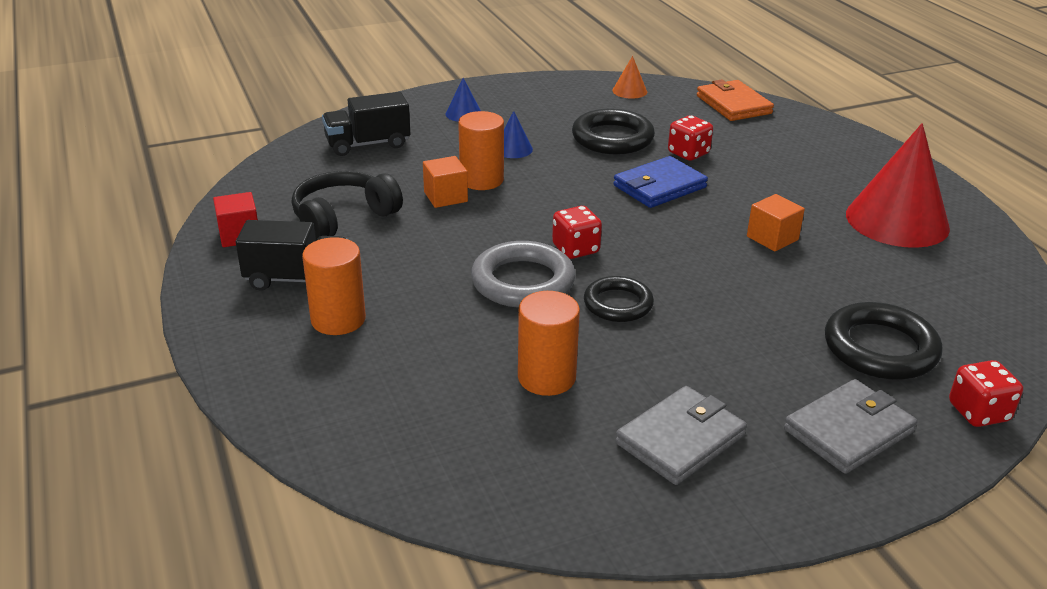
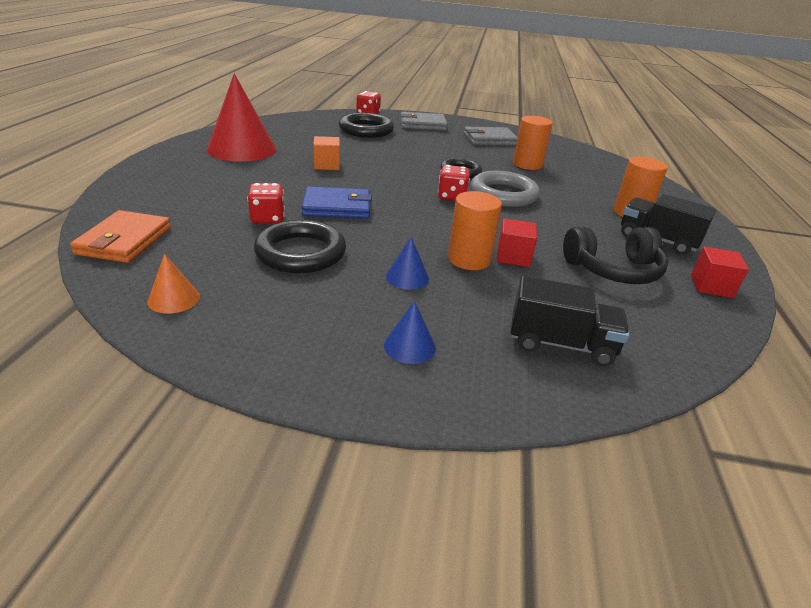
camera: 150 degrees left, 0 degrees up
orange cube [423,156,468,208] -> red cube [497,218,537,267]

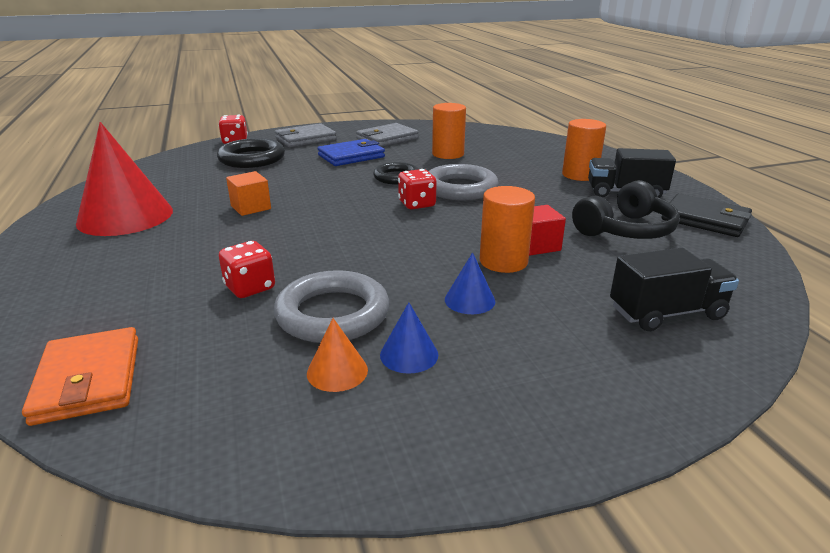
camera: 25 degrees left, 5 degrees down
orange cone [147,254,200,314] -> orange cone moved to [307,318,368,392]
black ring [254,220,346,273] -> grey ring [274,270,389,343]
blue wallet [301,186,372,219] -> blue wallet moved to [317,139,385,166]
blue cone [384,301,436,364] -> blue cone moved to [380,302,438,374]
red cube [691,246,749,298] -> black wallet [661,193,752,237]

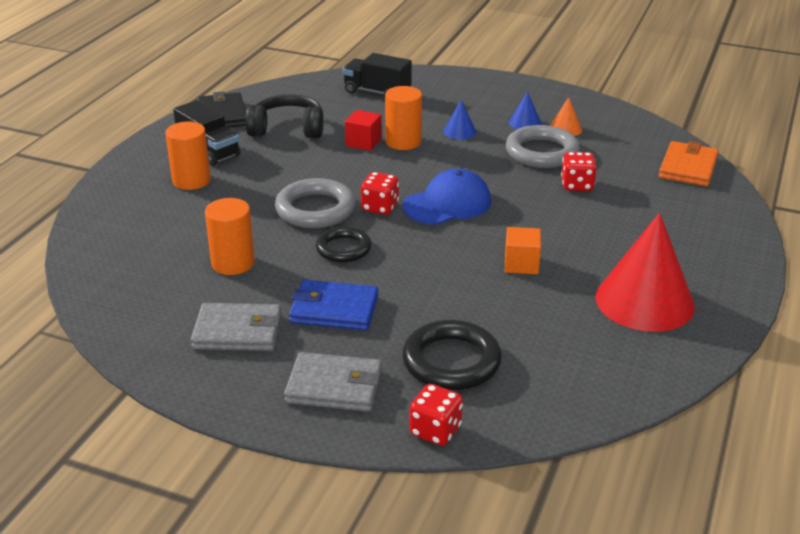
camera: 140 degrees left, 5 degrees up
none -> blue cap [402,168,491,224]

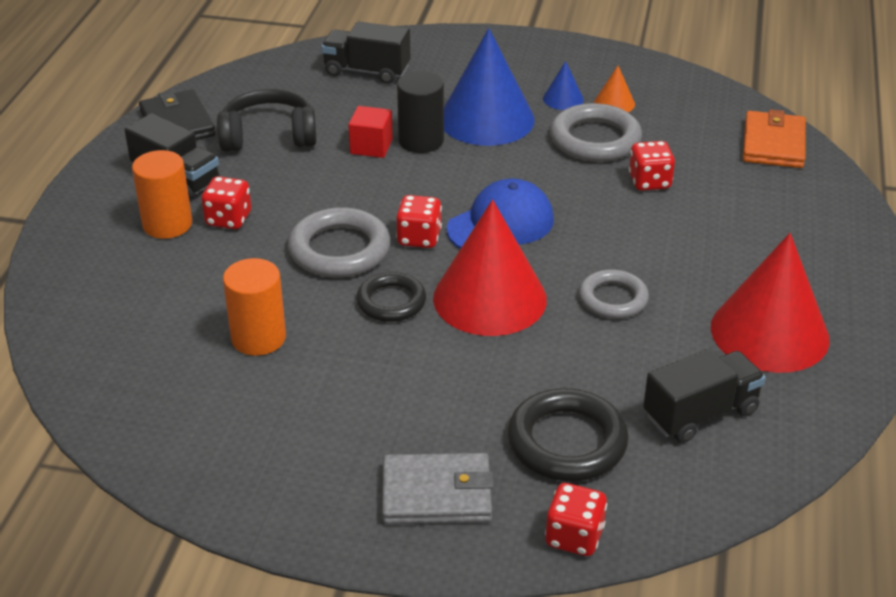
camera: 10 degrees left, 5 degrees up
grey wallet [191,303,282,351] -> none
blue wallet [289,280,378,331] -> none
orange cylinder [385,86,422,150] -> black cylinder [397,71,444,153]
blue cone [443,100,476,139] -> blue cone [444,28,535,146], size x2.30
orange cube [505,227,541,274] -> grey ring [579,269,649,319]
none -> red dice [201,176,251,229]
none -> red cone [433,200,547,336]
none -> black truck [643,348,766,443]

